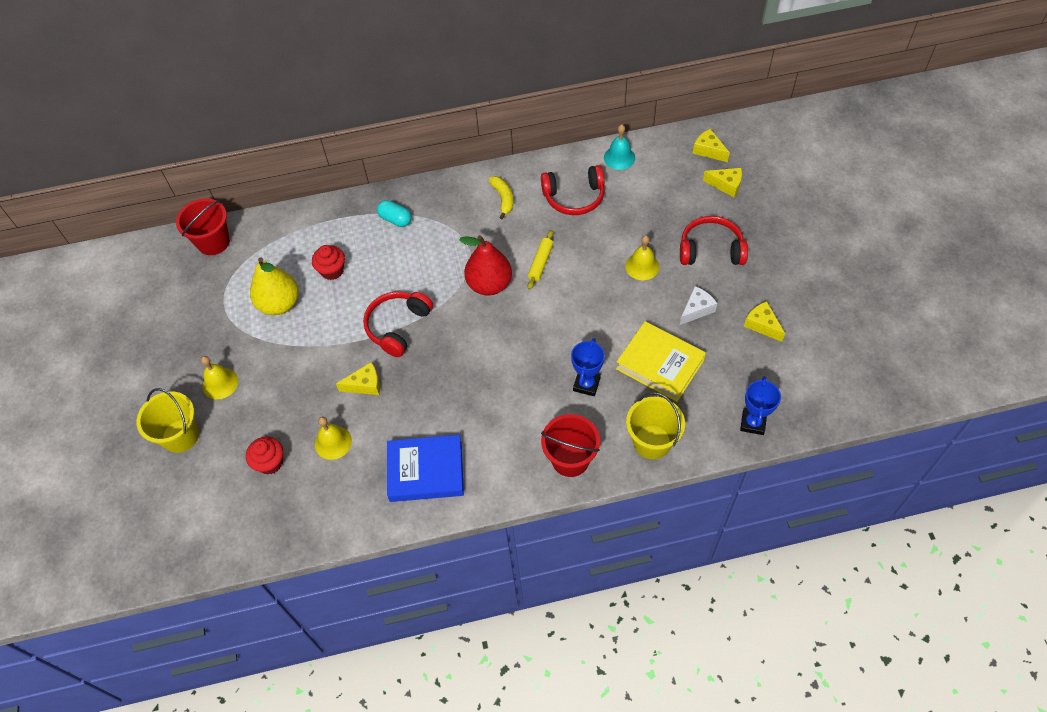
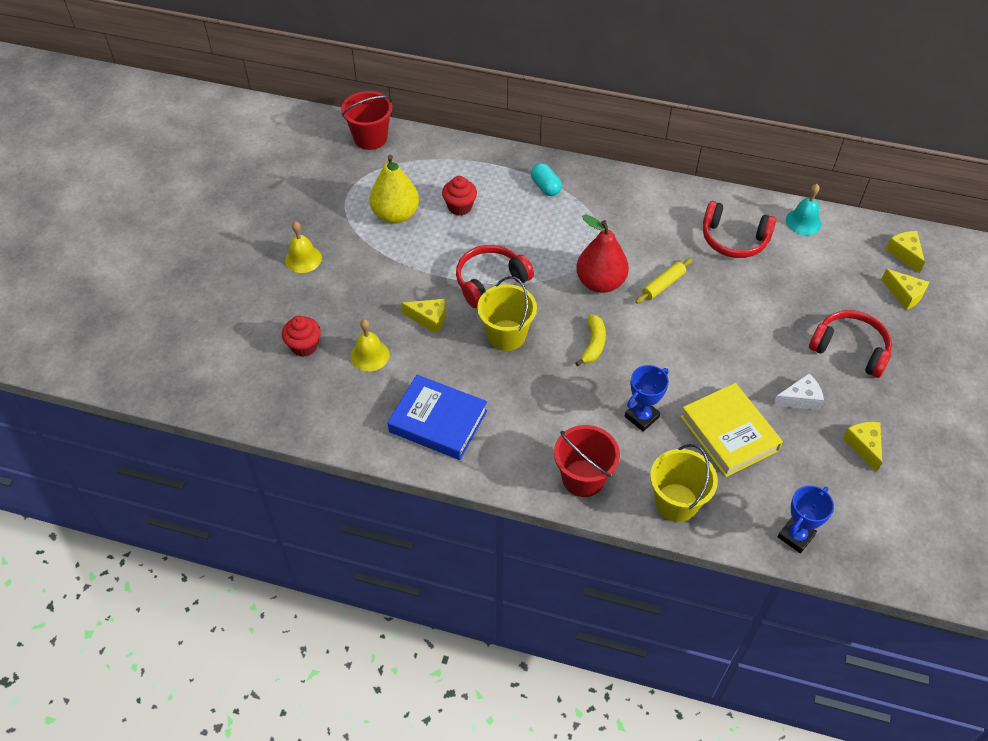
camera: 25 degrees right, 5 degrees down
yellow bucket [137,388,199,453] -> yellow bucket moved to [477,276,537,351]
yellow banana [488,176,513,219] -> yellow banana moved to [576,314,606,366]
yellow bell [625,235,659,280] -> none

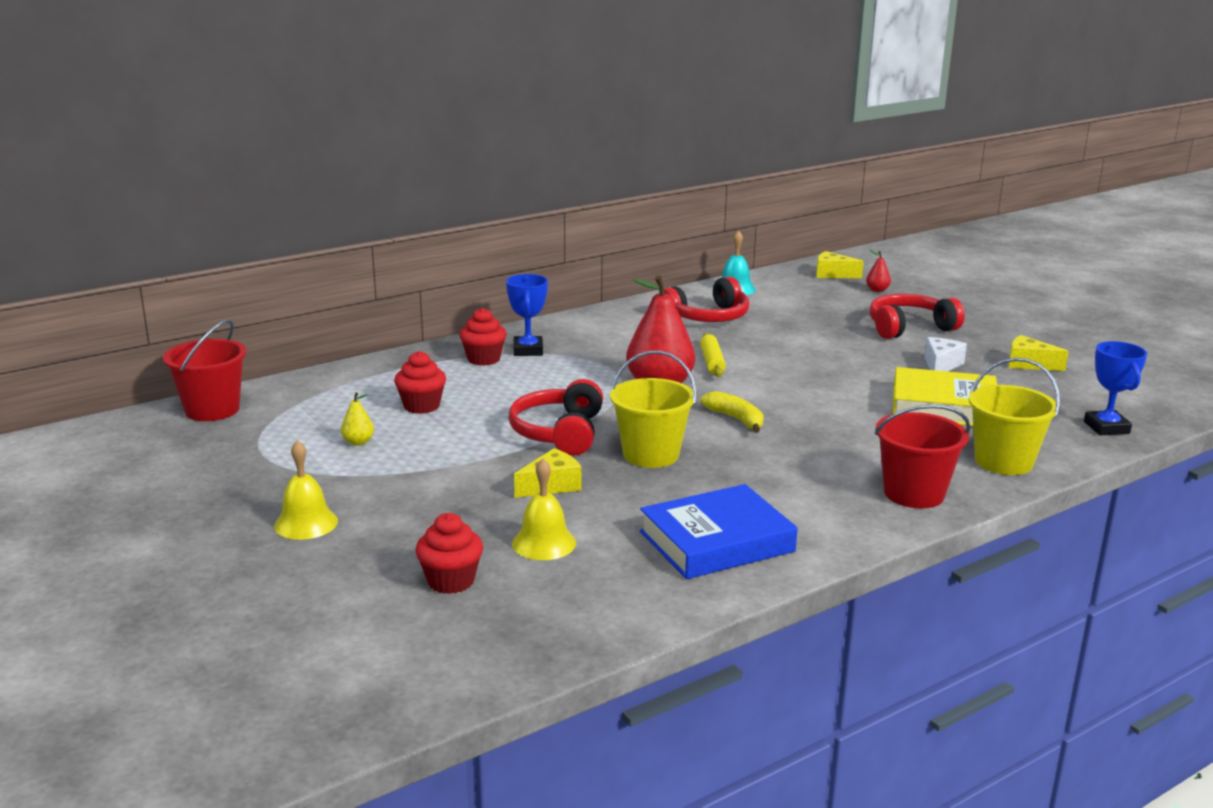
camera: 50 degrees left, 30 degrees down
yellow pear [369,155,419,224] -> yellow pear [341,392,374,446], size x0.43
turquoise capsule [531,163,562,196] -> red cupcake [459,308,507,366]
blue trophy [625,365,669,432] -> blue trophy moved to [506,274,548,356]
yellow cheese [881,269,929,310] -> red pear [866,250,891,292]

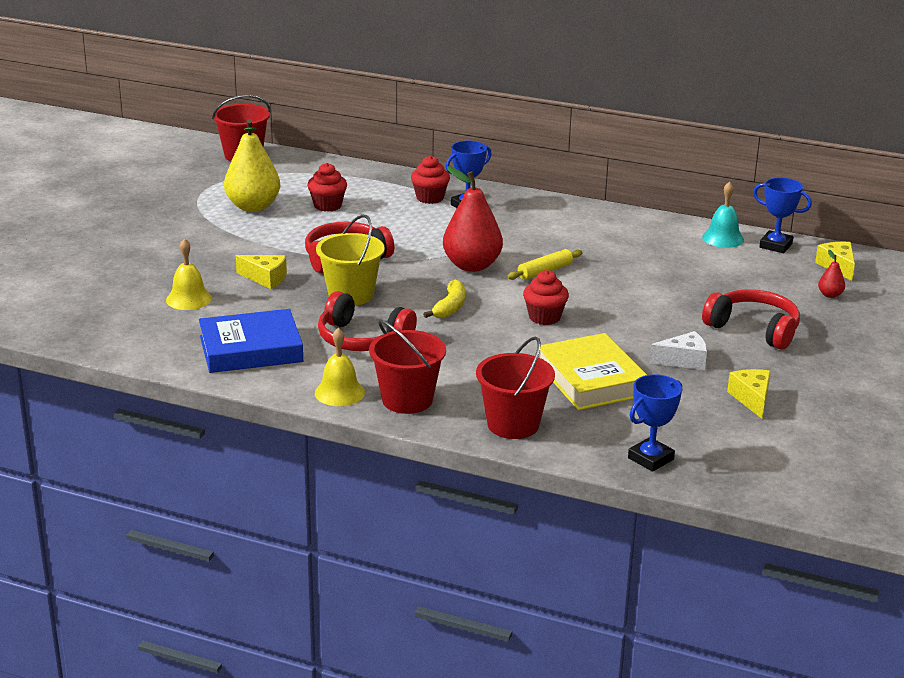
camera: 55 degrees right, 5 degrees up
yellow bell [274,440,338,540] -> yellow bell moved to [315,327,365,406]
yellow pear [341,392,374,446] -> yellow pear [224,119,280,212], size x2.33
red cupcake [415,513,483,594] -> red cupcake moved to [523,270,569,325]
blue book [640,484,798,579] -> blue book turned 45 degrees counterclockwise [199,309,303,373]
red headphones [664,276,749,322] -> red headphones moved to [318,291,417,351]
yellow bucket [969,358,1060,475] -> red bucket [476,336,555,439]
none -> blue trophy [753,178,812,253]

